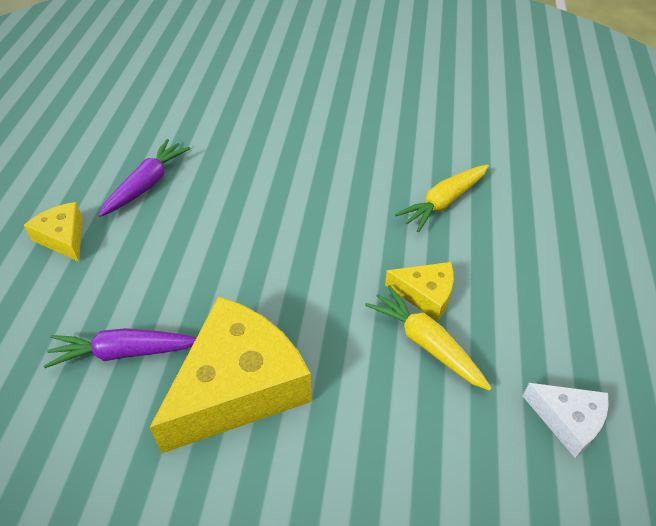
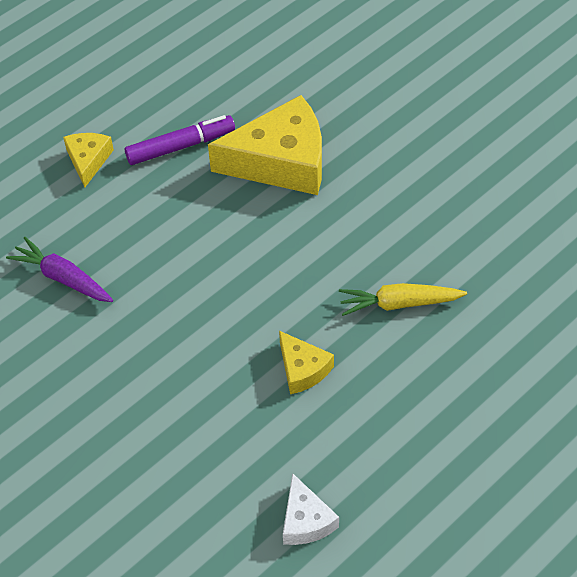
camera: 40 degrees right, 5 degrees up
purple carrot [99,139,190,217] -> purple marker [125,115,235,165]
yellow cheese [149,296,312,453] -> yellow cheese moved to [208,95,322,195]
yellow carrot [365,285,492,391] -> none

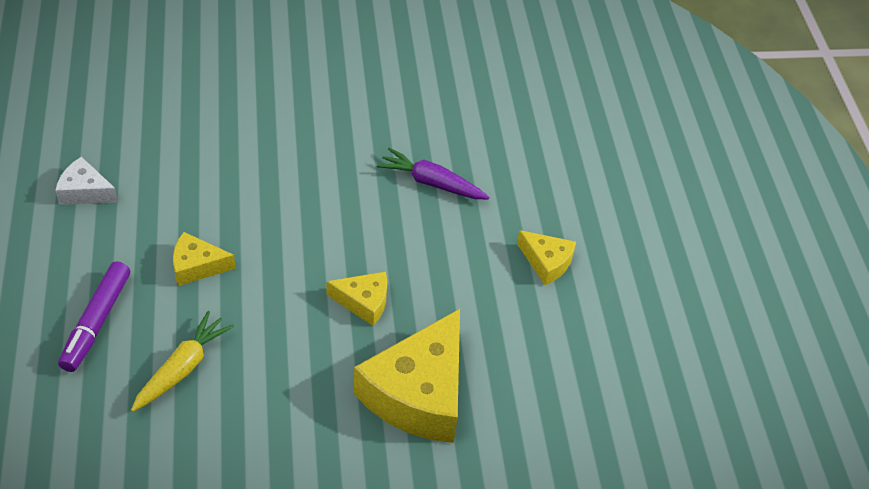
camera: 120 degrees right, 5 degrees down
purple carrot [6,237,113,302] -> purple carrot turned 135 degrees counterclockwise [377,148,489,199]
purple marker [125,115,235,165] -> purple marker moved to [58,261,130,372]
none -> yellow cheese [327,272,387,326]

